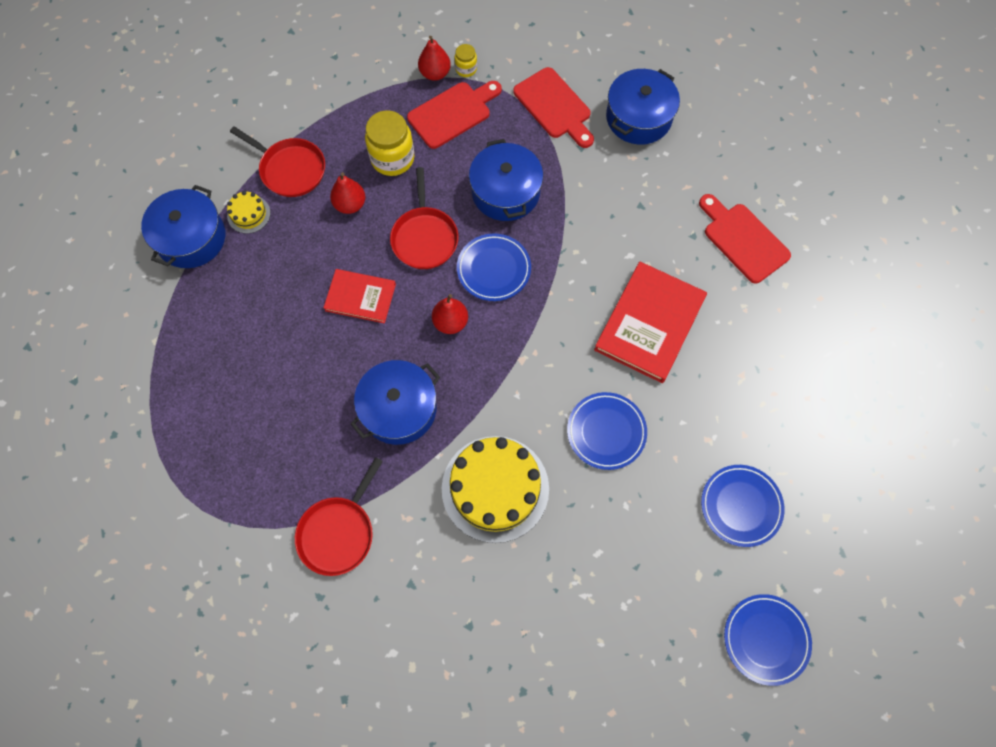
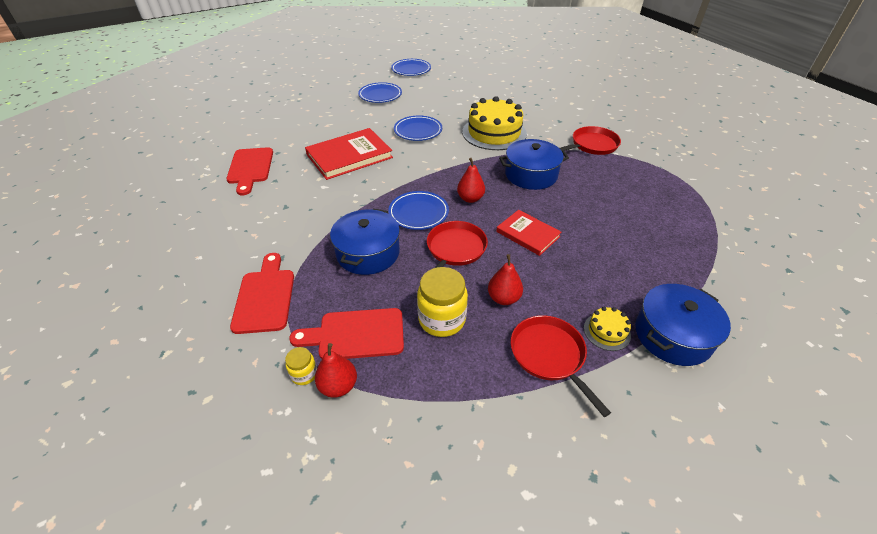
camera: 150 degrees left, 25 degrees down
blue pot [606,69,680,145] -> none

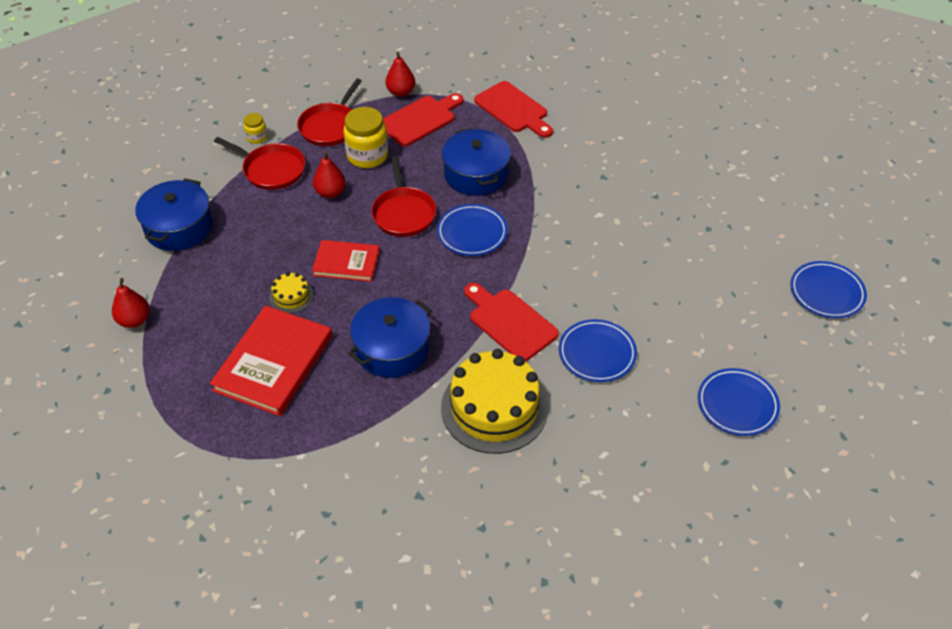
camera: 145 degrees right, 5 degrees up
red cutting board [226,147,273,195] -> red cutting board moved to [464,283,559,362]
yellow jar [285,347,317,385] -> yellow jar moved to [244,113,267,144]
red book [305,128,393,180] -> red book moved to [210,305,332,416]
blue plate [391,59,431,76] -> blue plate moved to [790,261,867,318]
red pear [457,158,485,203] -> red pear moved to [112,278,150,328]
red pan [560,126,621,155] -> red pan moved to [297,78,362,146]
yellow cake [584,307,631,351] -> yellow cake moved to [269,272,314,314]

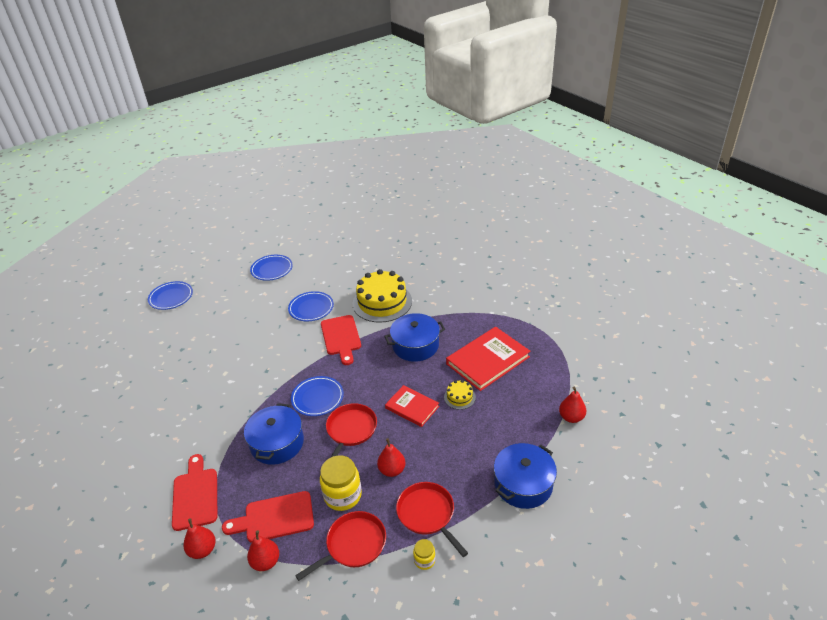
camera: 150 degrees left, 10 degrees down
none -> red pear [183,518,216,559]

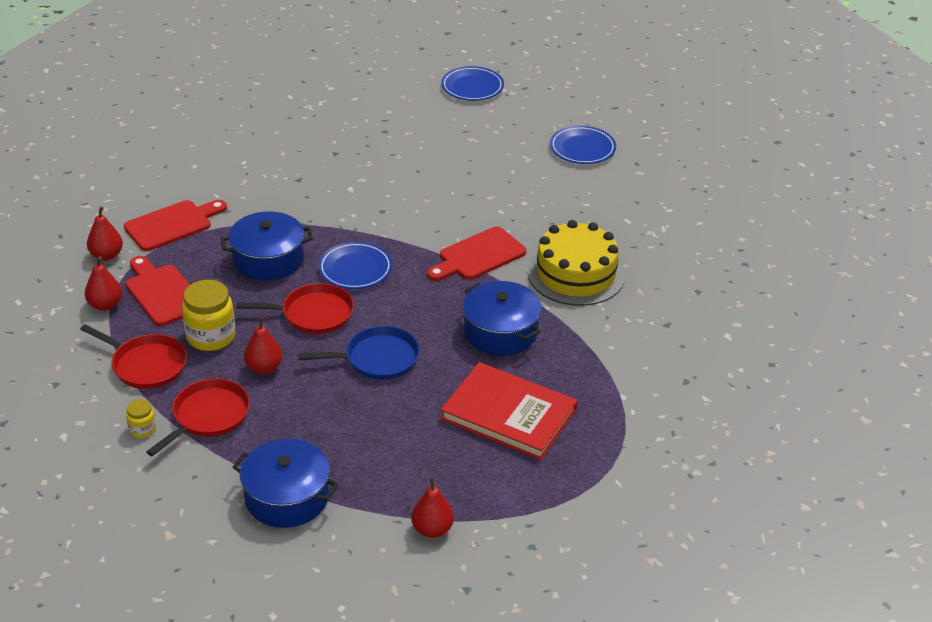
camera: 65 degrees right, 0 degrees up
blue plate [288,291,334,321] -> none
red book [385,385,439,427] -> blue pan [299,326,420,380]
yellow cake [444,380,476,410] -> none

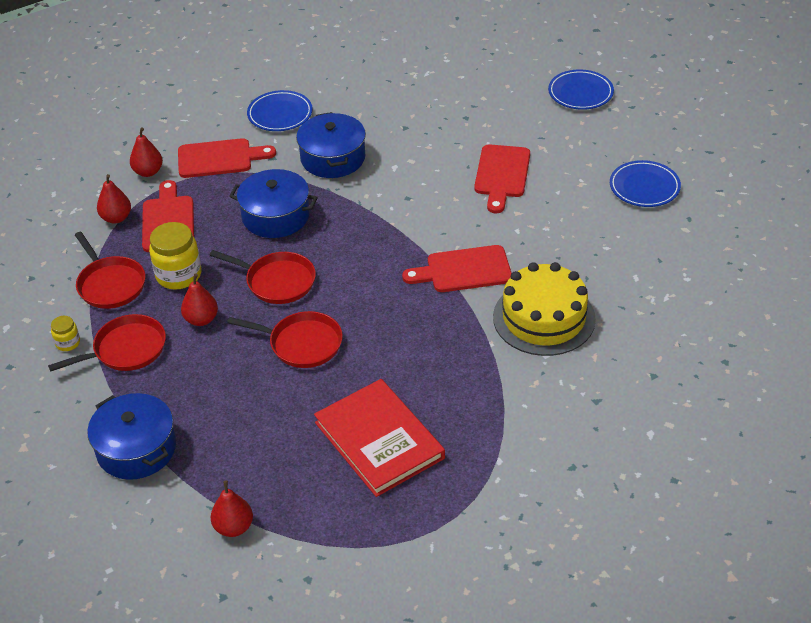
camera: 30 degrees right, 5 degrees up
blue pan [299,326,420,380] -> red pan [227,311,343,368]
blue plate [318,242,393,289] -> blue plate moved to [247,90,313,131]
blue pot [463,281,542,356] -> blue pot moved to [296,112,366,178]
none -> red cutting board [474,144,530,213]

